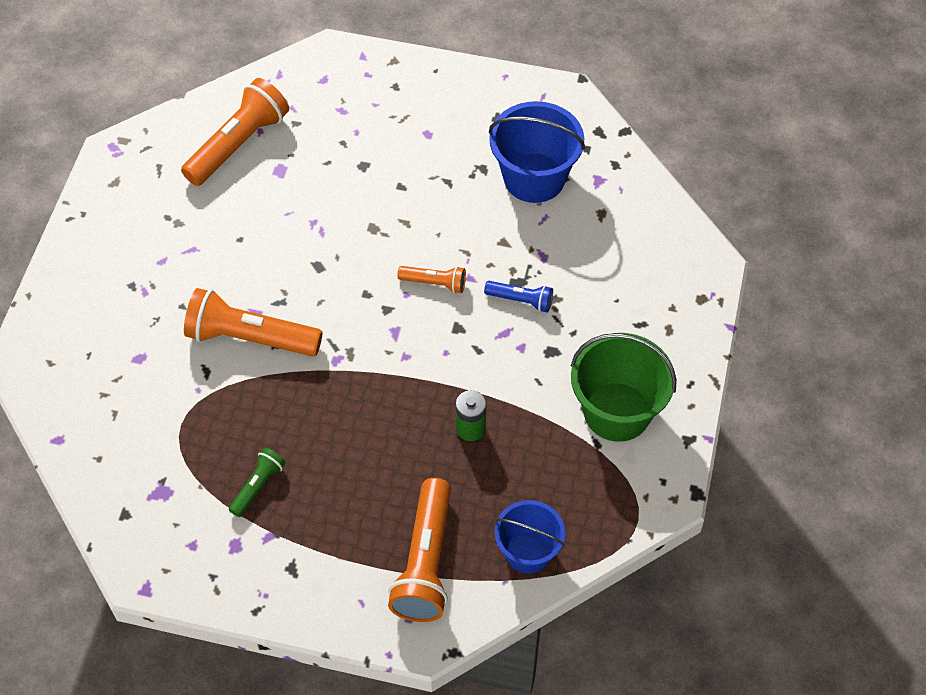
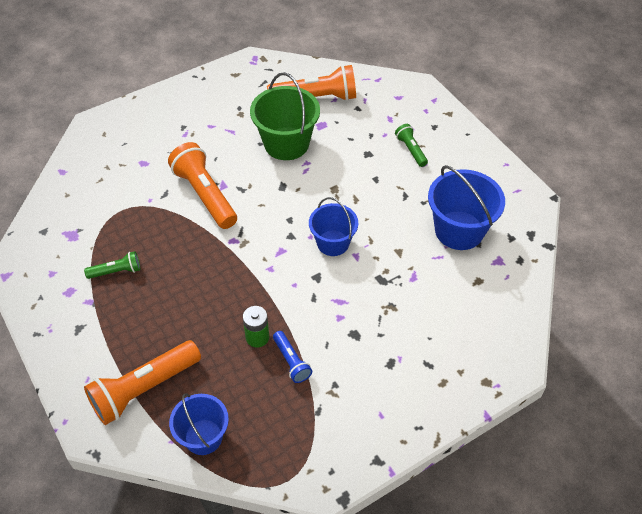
camera: 45 degrees right, 5 degrees down
orange flashlight [397,266,466,293] -> blue bucket [309,197,358,256]
blue flashlight [484,281,553,313] -> blue flashlight moved to [273,331,312,383]
green bucket [571,333,677,442] -> green bucket moved to [250,72,320,160]
none -> green flashlight [395,124,428,167]

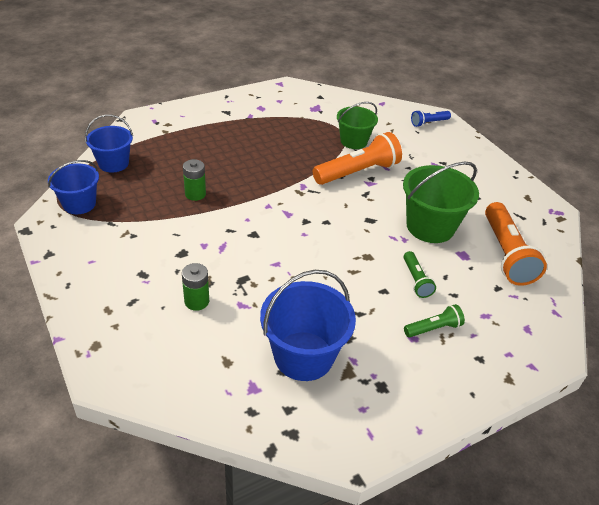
camera: 90 degrees right, 10 degrees down
green flashlight [84,251,140,279] -> green flashlight moved to [403,251,436,298]
orange flashlight [84,340,201,425] -> none
blue flashlight [273,331,312,383] -> blue flashlight moved to [411,110,451,127]
blue bucket [309,197,358,256] -> blue bucket moved to [48,160,99,214]
none -> green battery [182,263,209,311]
none -> green bucket [337,102,378,149]

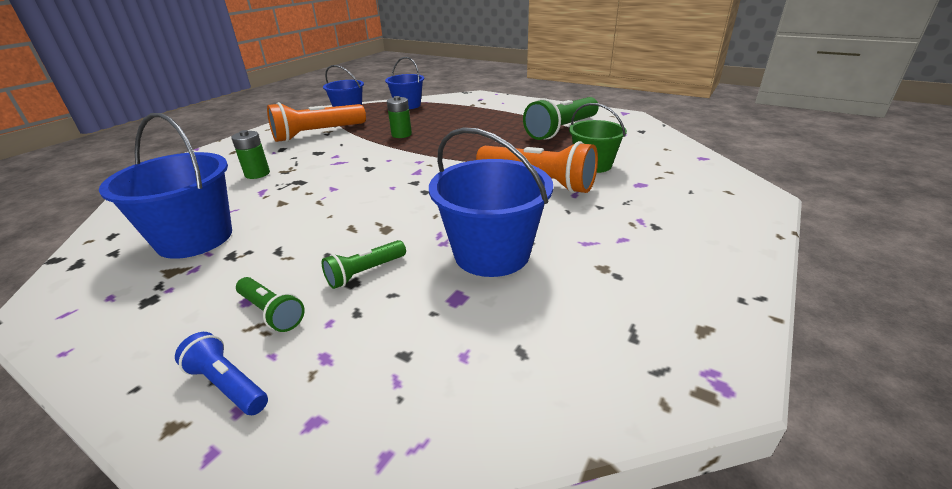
camera: 65 degrees right, 10 degrees down
green bucket [403,162,479,243] -> blue bucket [429,127,553,277]
blue flashlight [411,110,451,127] -> blue flashlight moved to [175,332,268,415]
orange flashlight [485,202,547,286] -> orange flashlight moved to [267,102,366,142]
none -> green flashlight [523,97,599,140]

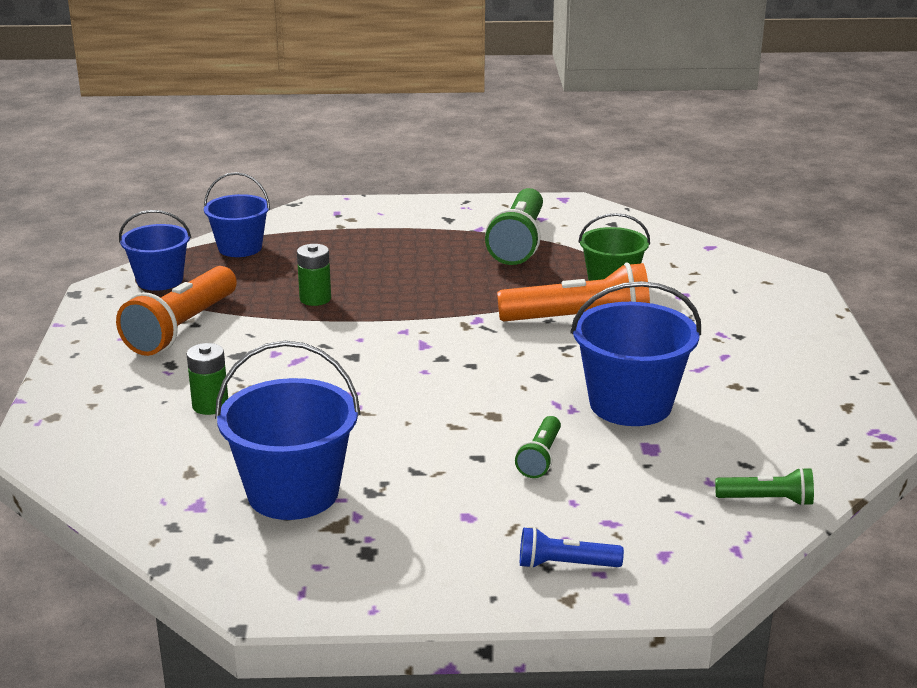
camera: 35 degrees left, 5 degrees down
green flashlight [236,277,305,332] -> green flashlight moved to [715,467,814,506]

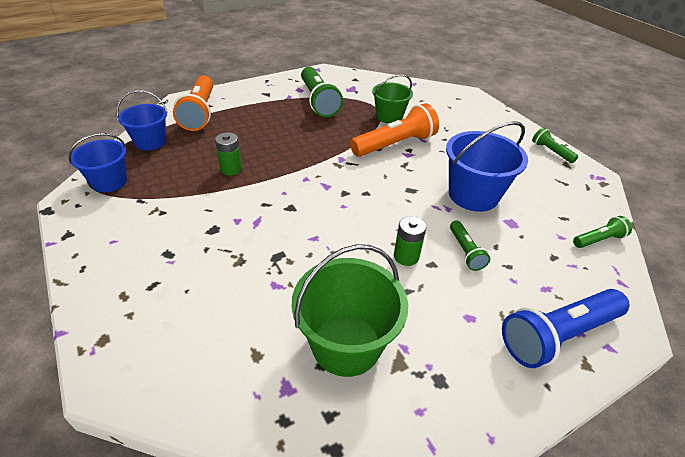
camera: 30 degrees left, 15 degrees up
orange flashlight [116,266,237,356] -> orange flashlight moved to [173,75,213,131]
green battery [186,343,228,415] -> green battery moved to [394,216,426,266]
blue bucket [215,341,361,520] -> green bucket [292,244,408,377]
blue flashlight [520,527,624,569] -> blue flashlight [502,289,629,368], size x1.95
none -> green flashlight [532,127,578,163]

